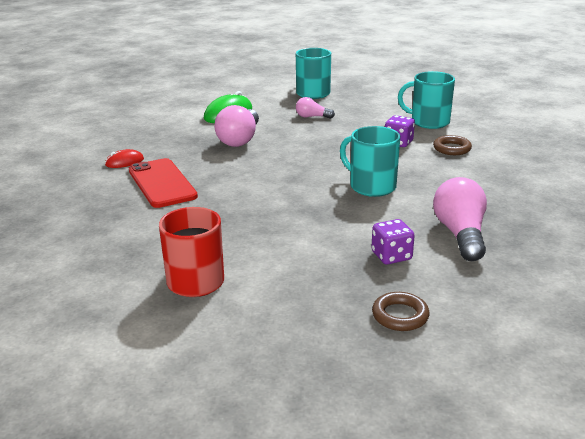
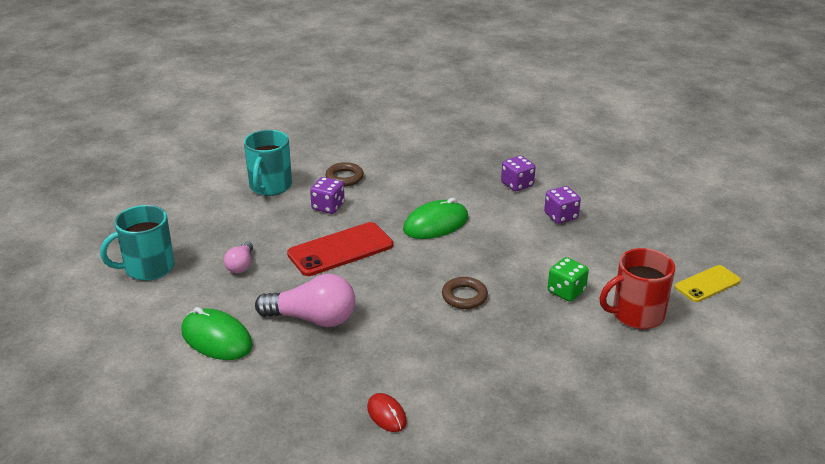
camera: 95 degrees left, 5 degrees up
red phone [129,158,198,208] -> red phone moved to [287,222,393,276]
turquoise mug [340,126,400,197] -> green mouse [403,198,468,239]
brown ring [372,292,429,331] -> brown ring moved to [442,277,488,309]
pink light bulb [433,177,487,261] -> purple dice [501,155,535,191]
none -> green dice [548,257,589,301]
none -> yellow phone [675,265,741,302]

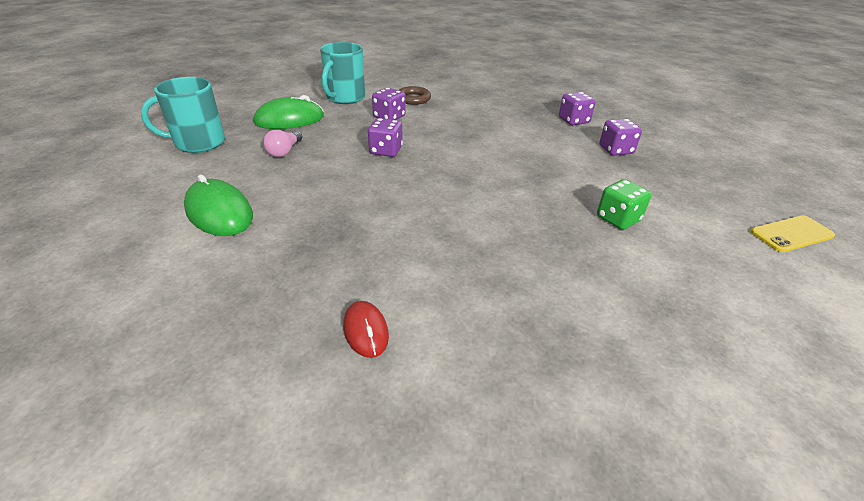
camera: 10 degrees right, 5 degrees up
pink light bulb [255,274,355,327] -> none
red phone [287,222,393,276] -> purple dice [368,118,403,157]
green mouse [403,198,468,239] -> green mouse moved to [253,95,324,129]
brown ring [442,277,488,309] -> none
red mug [600,248,675,329] -> none

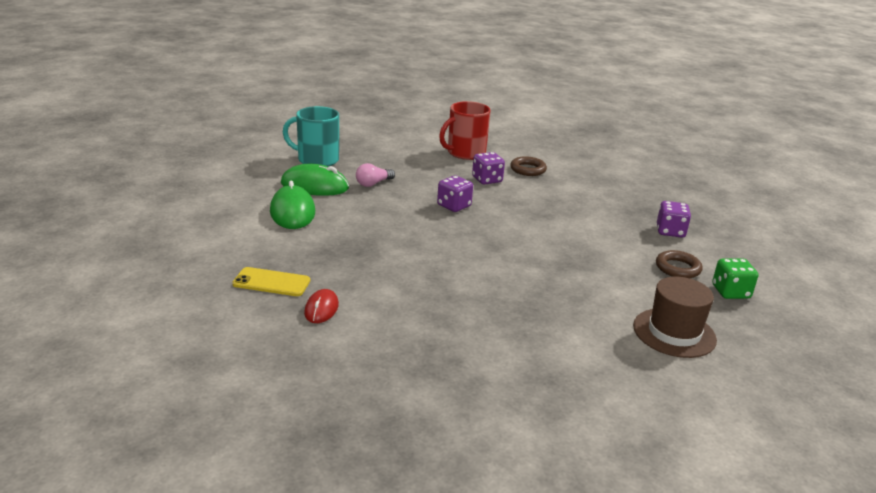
camera: 30 degrees right, 10 degrees down
green mouse [253,95,324,129] -> green mouse moved to [281,164,349,196]
turquoise mug [320,42,365,104] -> red mug [439,101,491,160]
green dice [597,179,651,230] -> green dice moved to [712,258,758,299]
purple dice [599,119,642,156] -> brown ring [656,250,703,278]
yellow phone [750,215,835,252] -> yellow phone moved to [232,267,310,296]
none -> brown hat [633,277,717,358]

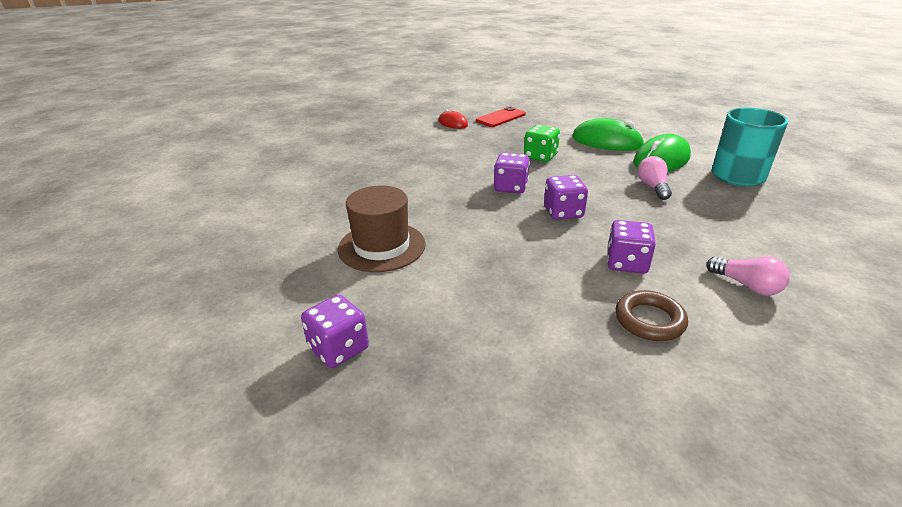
camera: 130 degrees right, 5 degrees up
yellow phone [232,267,310,296] -> red phone [476,106,526,127]
red mug [439,101,491,160] -> pink light bulb [706,257,790,296]
brown hat [633,277,717,358] -> brown hat moved to [338,186,426,272]
brown ring [656,250,703,278] -> none
green dice [712,258,758,299] -> green dice moved to [524,125,560,162]
none -> purple dice [494,153,530,194]

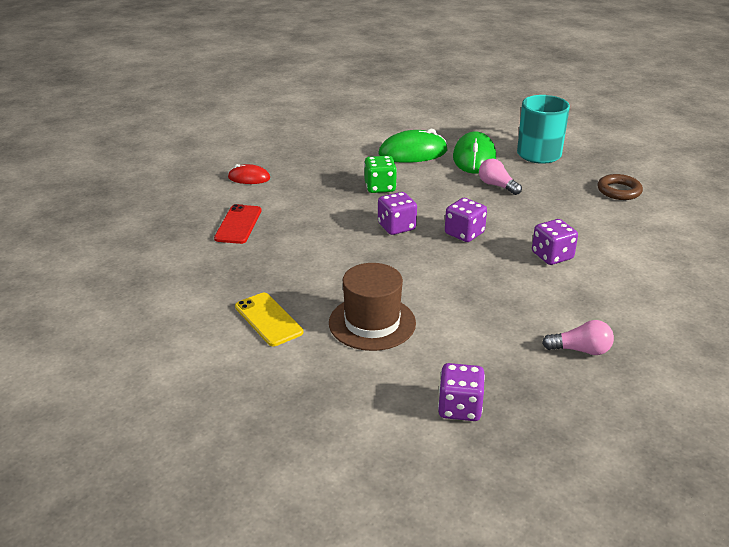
camera: 40 degrees left, 0 degrees up
red phone [476,106,526,127] -> red phone moved to [214,204,262,244]
brown ring [615,290,688,341] -> brown ring moved to [598,174,643,200]
pink light bulb [706,257,790,296] -> pink light bulb moved to [542,320,614,355]
none -> yellow phone [235,293,303,346]

